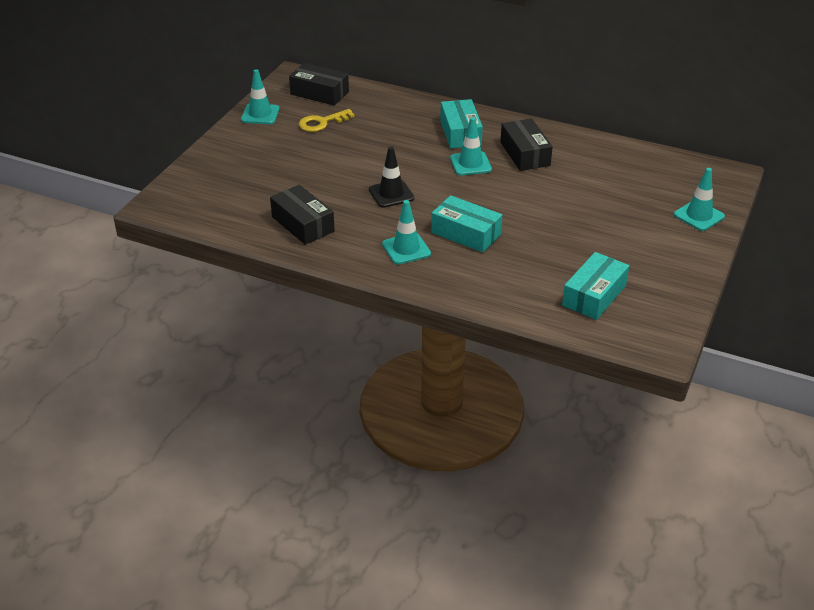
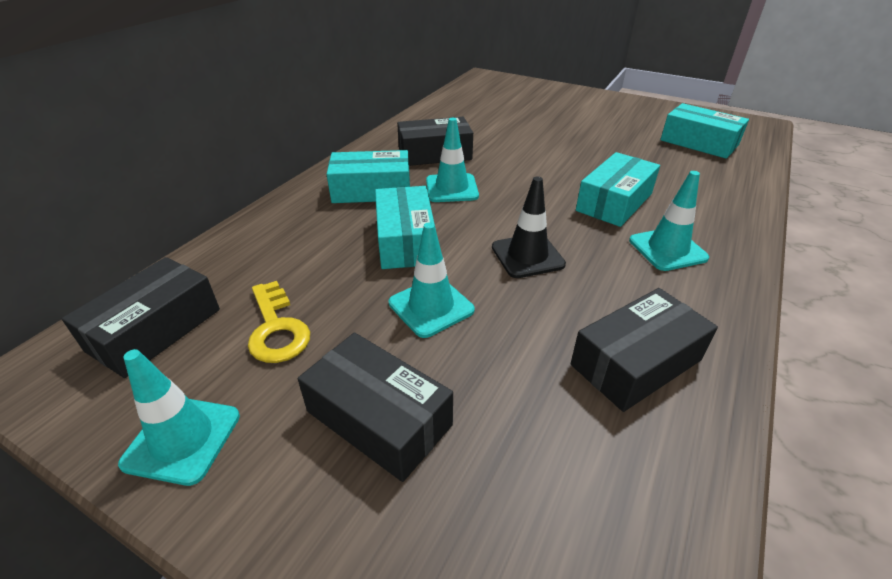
camera: 85 degrees left, 0 degrees up
turquoise traffic cone [674,168,725,231] -> turquoise traffic cone moved to [389,222,475,338]
none -> black box [298,332,453,482]
none -> turquoise box [375,186,436,269]

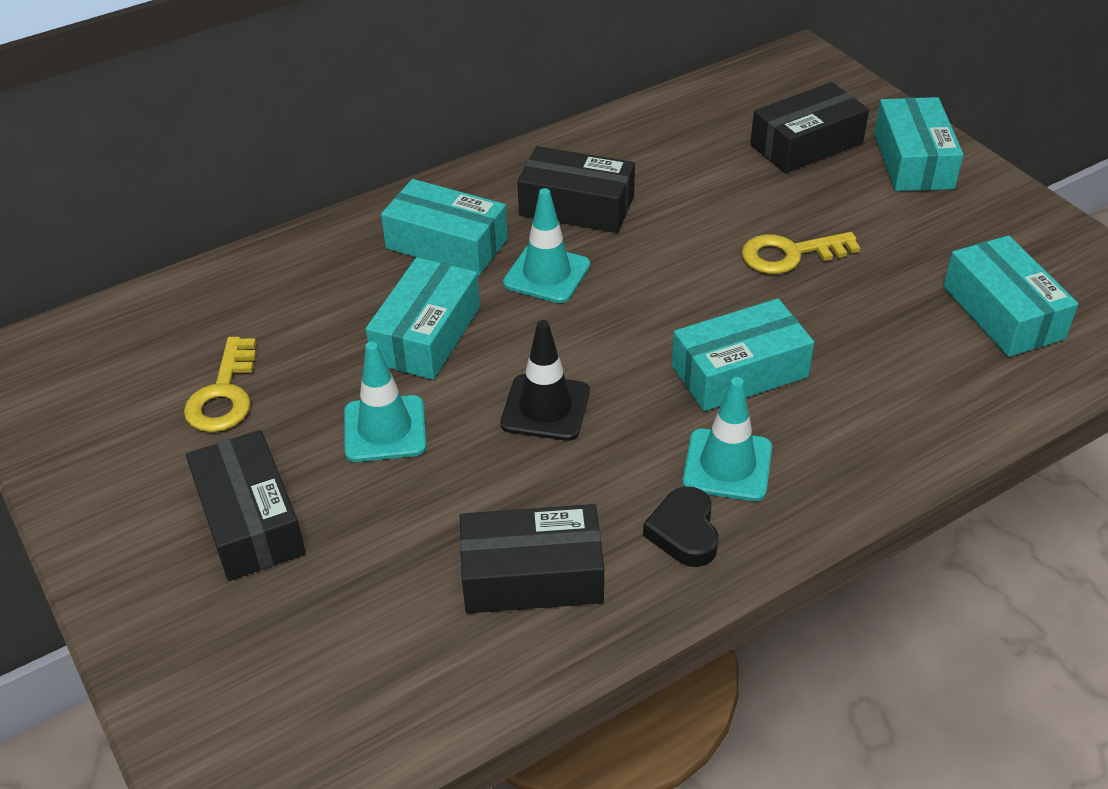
camera: 30 degrees right, 5 degrees up
black box [62,257,220,378] -> black box moved to [750,82,869,173]
turquoise traffic cone [118,349,240,486] -> none
none -> black heart [643,486,718,567]
none -> yellow key [742,232,860,274]
none -> turquoise box [874,97,964,191]

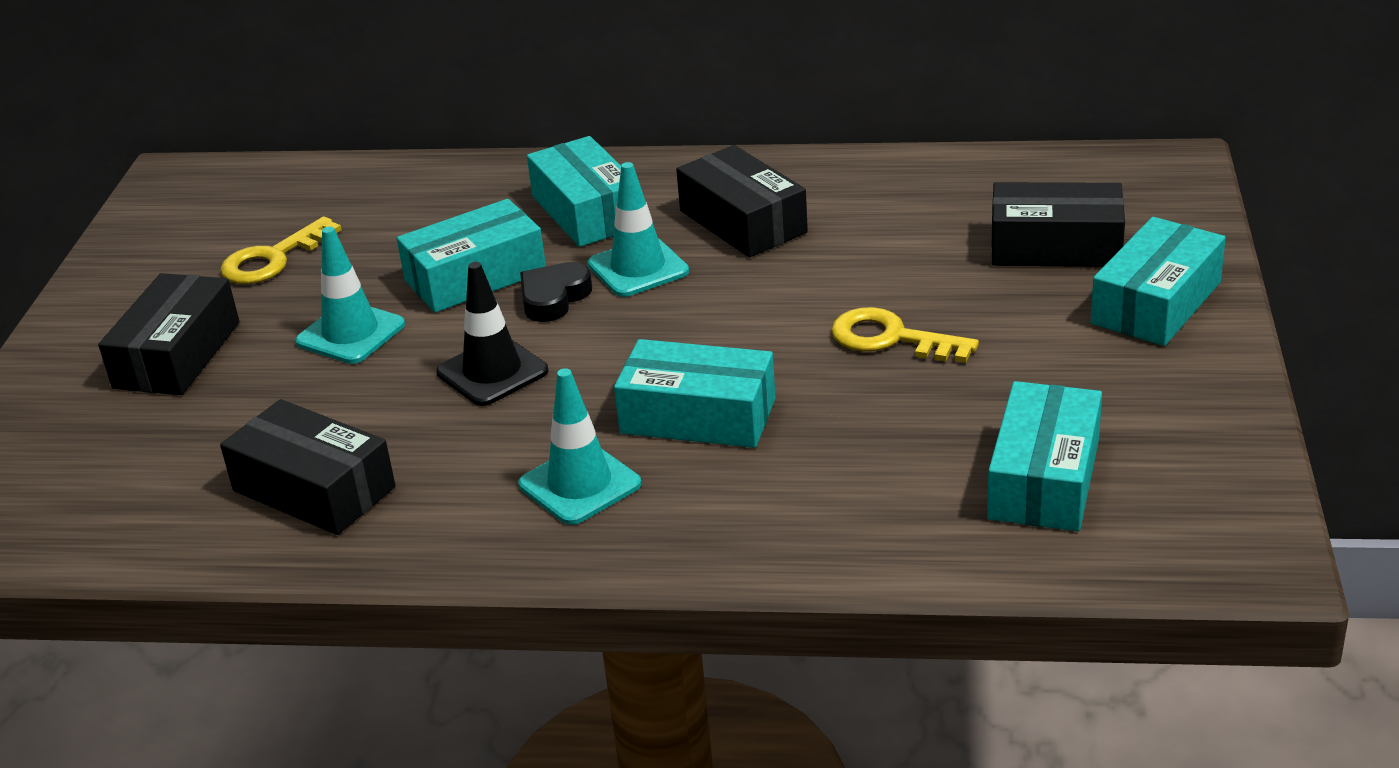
camera: 40 degrees right, 10 degrees down
black heart [643,486,718,567] -> black heart moved to [520,262,592,322]

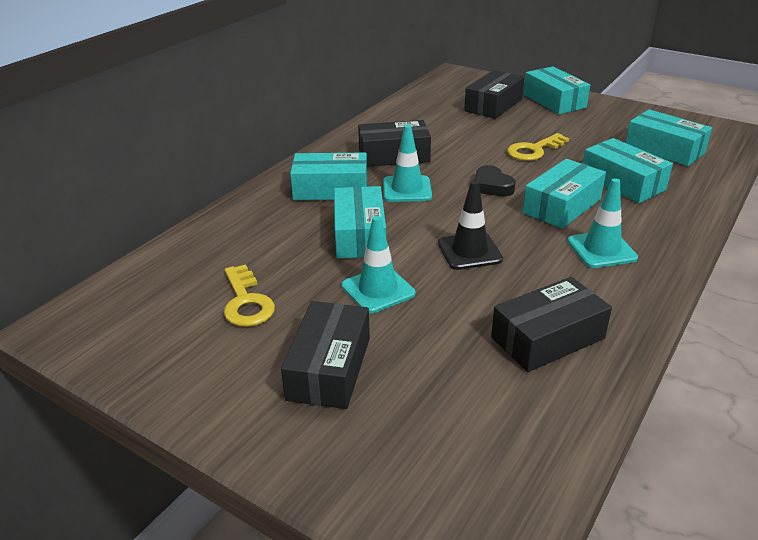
camera: 65 degrees left, 0 degrees up
black box [98,273,240,395] -> black box turned 60 degrees clockwise [281,301,370,409]
black heart [520,262,592,322] -> black heart moved to [475,165,515,196]
none -> turquoise box [583,138,673,203]

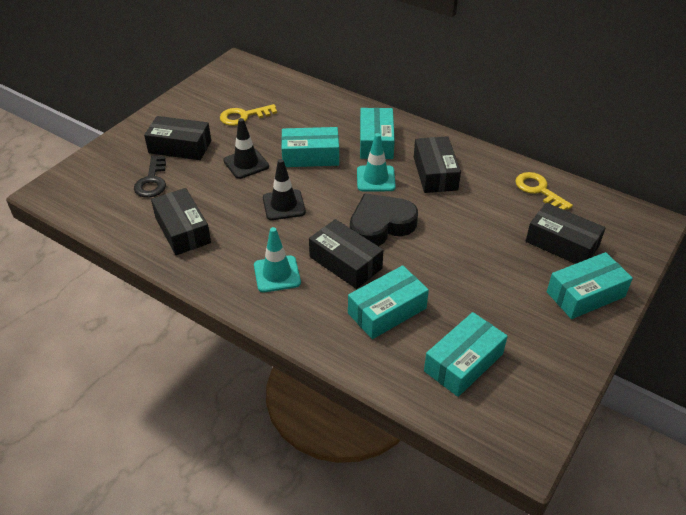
camera: 90 degrees right, 10 degrees up
turquoise traffic cone [341,216,415,314] -> black traffic cone [223,118,269,179]
black heart [475,165,515,196] -> black heart [350,193,418,246], size x1.78
yellow key [507,133,569,161] -> yellow key moved to [515,172,573,210]
turquoise box [523,159,606,229] -> black box [309,219,383,289]
none -> black key [134,155,166,198]

